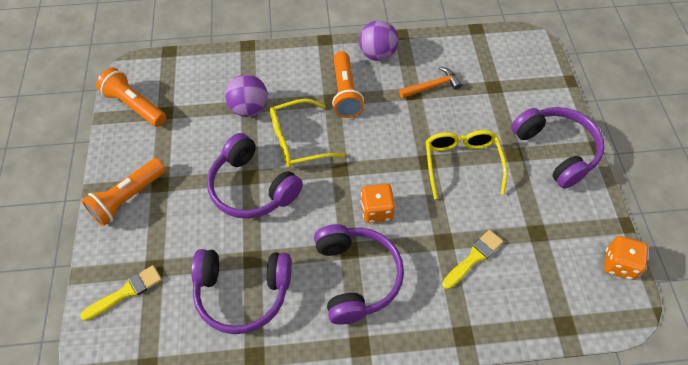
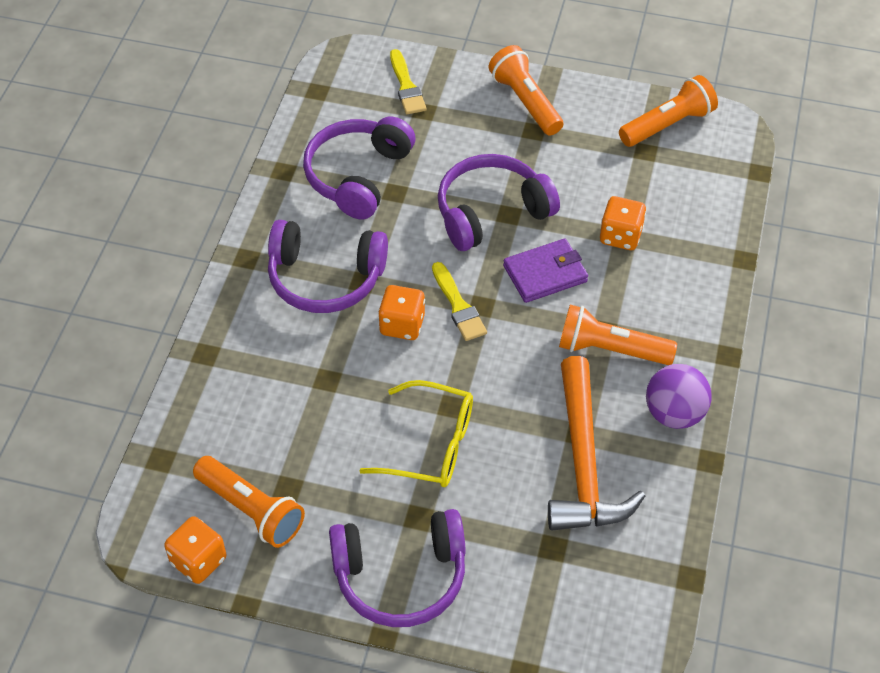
camera: 110 degrees right, 5 degrees down
purple ball [225,74,268,117] -> orange dice [600,196,646,250]
yellow glasses [270,99,345,168] -> purple wallet [503,239,588,303]
orange hammer [399,67,462,98] -> orange hammer [548,356,645,531], size x1.93
yellow brush [442,230,503,289] -> yellow brush moved to [432,262,487,341]
none -> orange flashlight [193,456,305,548]

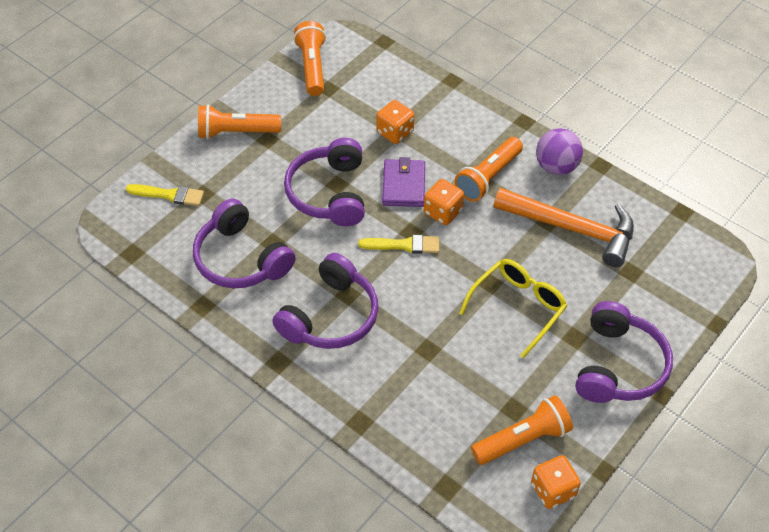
camera: 65 degrees left, 0 degrees up
orange dice [378,285,425,340] -> orange dice moved to [424,179,464,225]

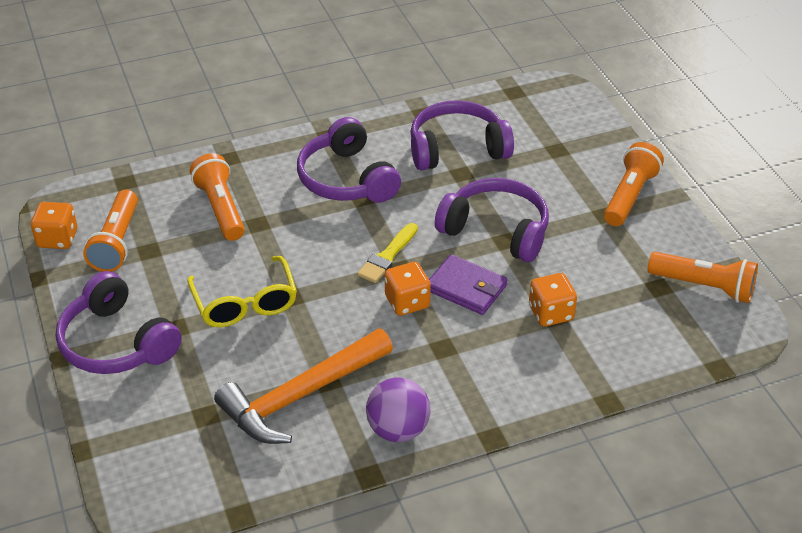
camera: 120 degrees right, 10 degrees down
yellow brush [126,184,204,206] -> none
orange flashlight [455,137,523,202] -> orange flashlight moved to [190,153,245,241]

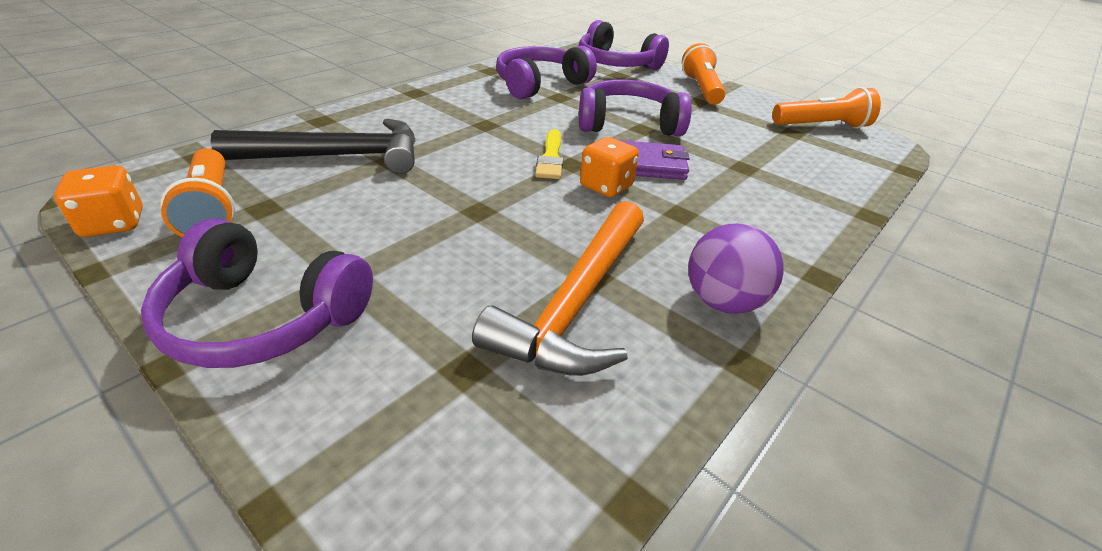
camera: 30 degrees left, 5 degrees down
yellow glasses [187,256,297,327] -> none
orange flashlight [190,153,245,241] -> black hammer [210,119,416,174]
purple headphones [297,117,401,203] -> purple headphones moved to [579,20,669,70]
orange dice [529,273,577,326] -> none

